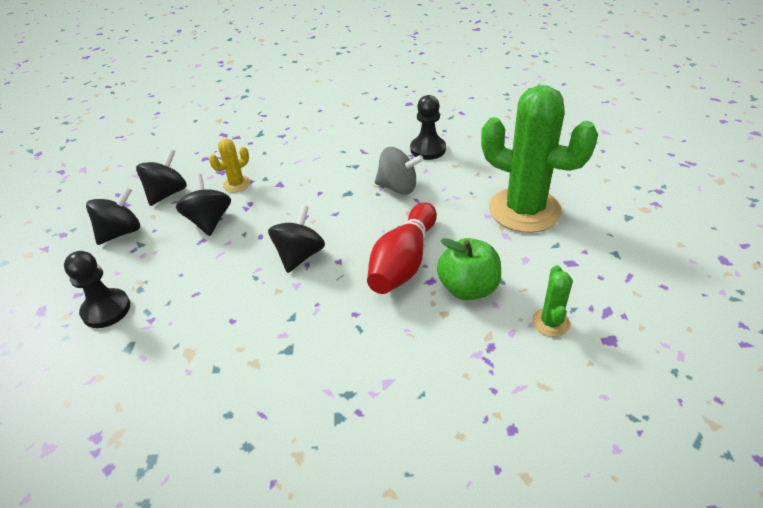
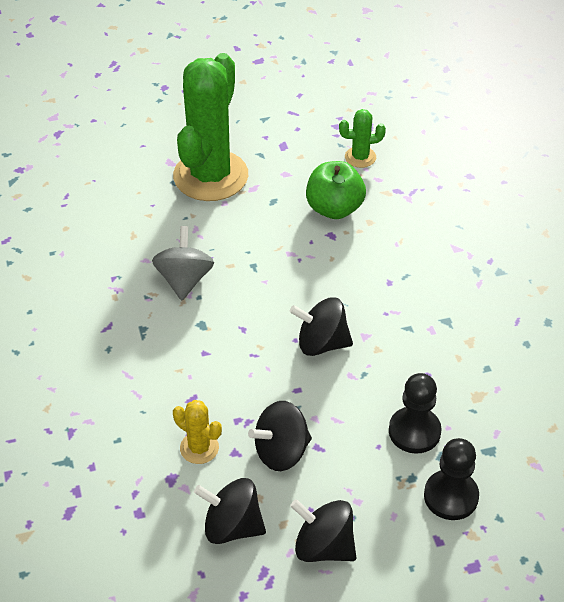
camera: 105 degrees left, 5 degrees up
red bowling pin [367,202,437,294] -> none
black pawn [410,95,446,160] -> black pawn moved to [389,373,442,454]

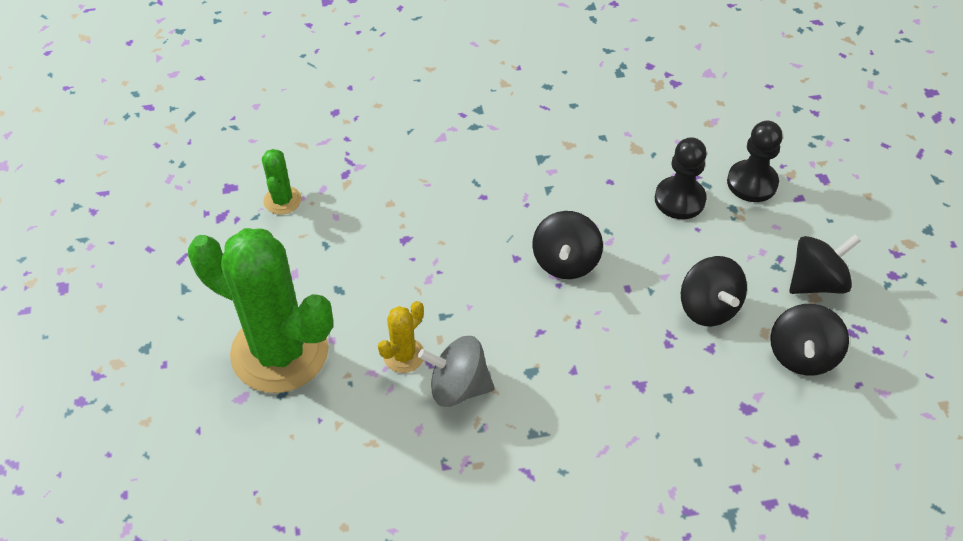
camera: 85 degrees left, 5 degrees up
yellow cactus [173,400,222,464] -> yellow cactus moved to [378,301,424,373]
black spinning top [290,499,356,562] -> black spinning top turned 150 degrees counterclockwise [789,234,861,294]
green apple [306,161,366,219] -> none

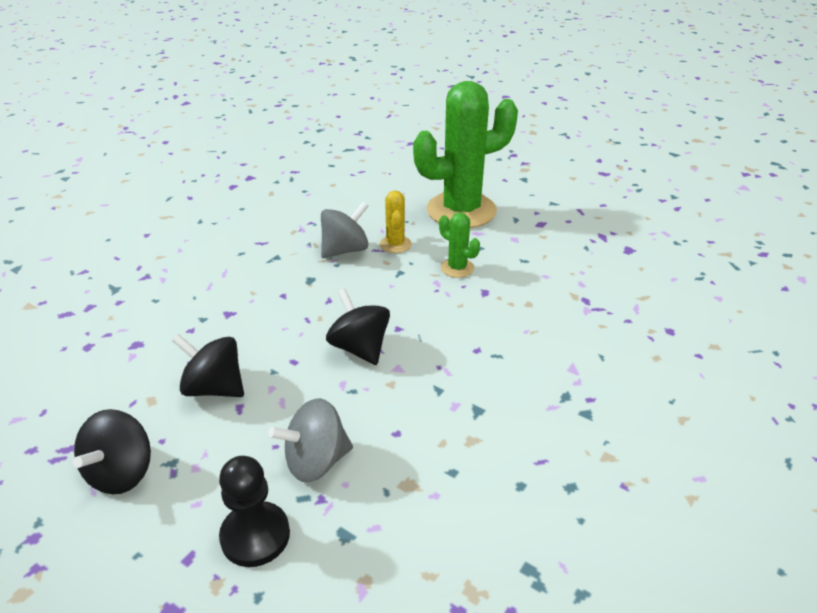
camera: 135 degrees right, 15 degrees down
green cactus [262,149,301,215] -> green cactus moved to [439,213,480,278]
black pawn [655,137,707,219] -> grey spinning top [268,398,353,482]
black spinning top [770,304,849,376] -> none

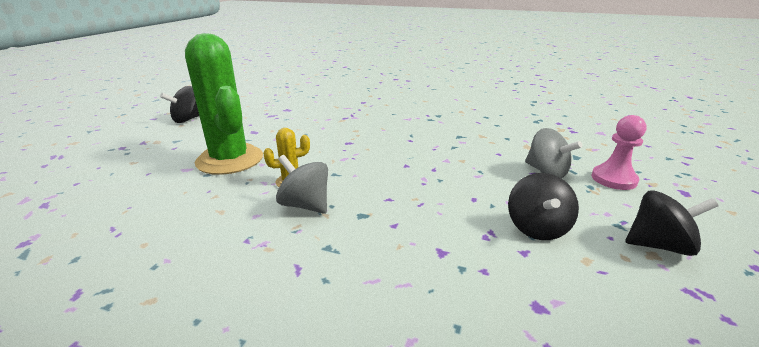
camera: 105 degrees left, 10 degrees down
black pawn [219,456,290,567] -> pink pawn [591,115,646,190]
black spinning top [326,288,390,365] -> black spinning top moved to [160,86,199,123]
green cactus [439,213,480,278] -> none

